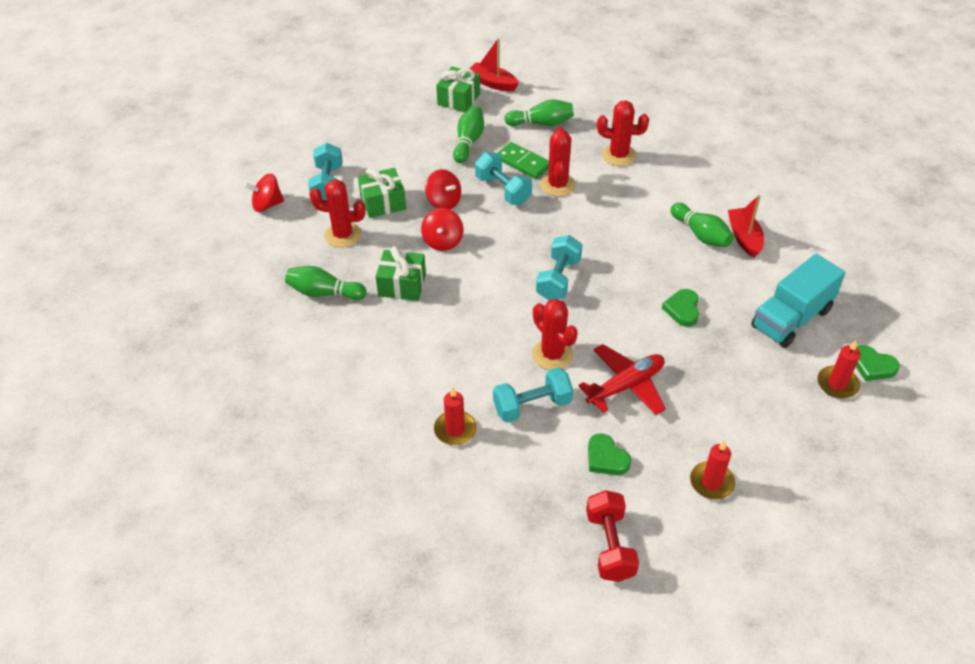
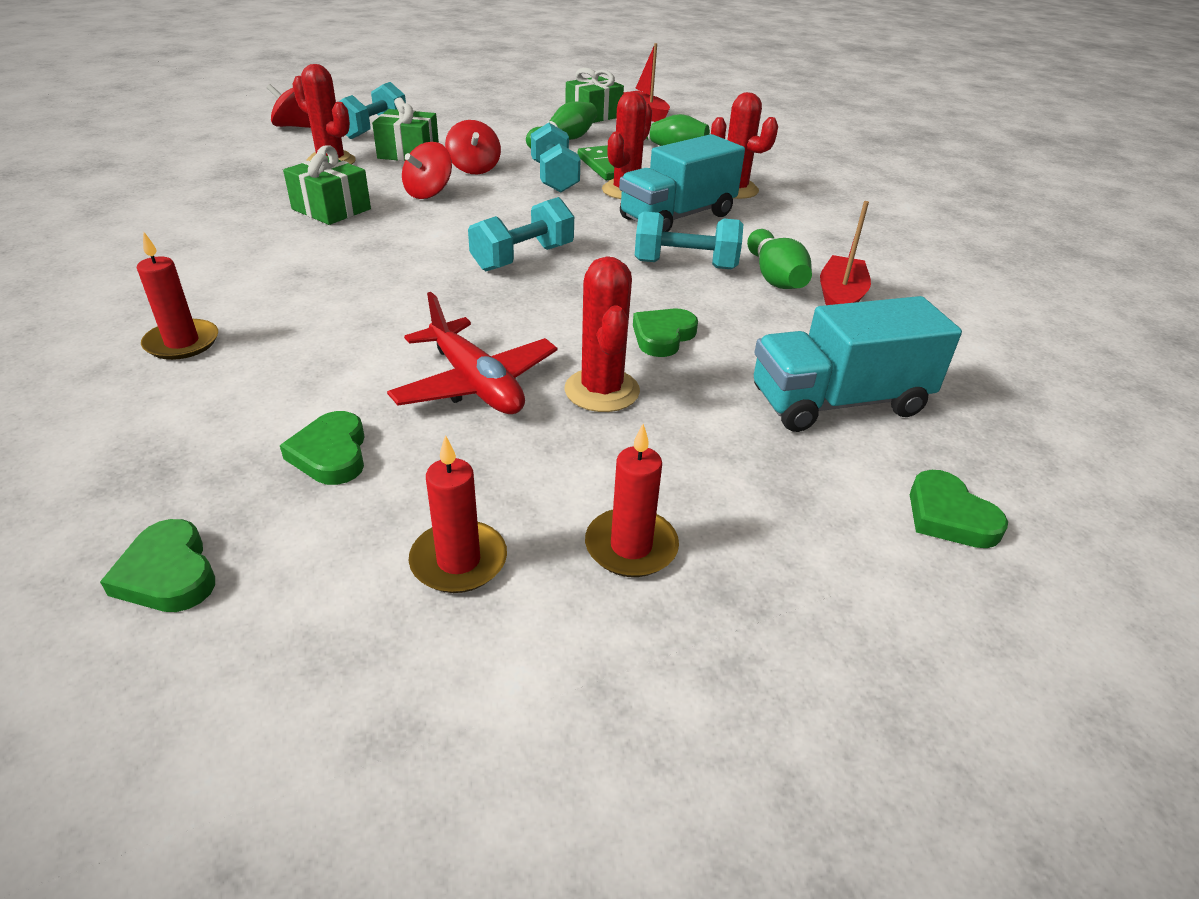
camera: 25 degrees right, 10 degrees down
green bowling pin [285,266,367,300] -> none
turquoise dumbbell [493,367,573,423] -> turquoise dumbbell moved to [635,211,743,269]
red cactus [532,299,578,370] -> red cactus moved to [565,256,640,412]
red plane [578,344,666,415] -> red plane turned 60 degrees clockwise [387,292,558,414]
red dumbbell [586,490,639,582] -> green heart [100,519,215,612]
red candle [817,340,860,398] -> red candle moved to [585,424,679,577]
none -> turquoise truck [619,134,745,232]

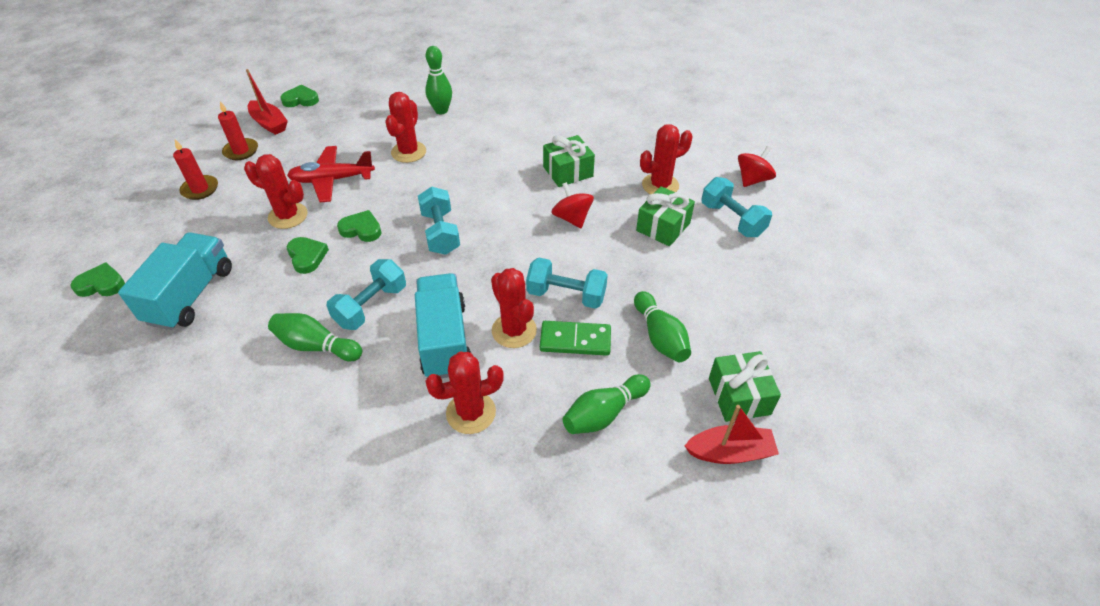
camera: 120 degrees right, 10 degrees up
red candle [137,232,218,360] -> green bowling pin [425,46,452,114]
green heart [280,411,365,485] -> green heart moved to [337,210,381,242]
red spinning top [445,120,501,174] -> none
red boat [820,201,871,305] -> red boat moved to [246,69,288,135]
none -> red cactus [385,92,426,163]

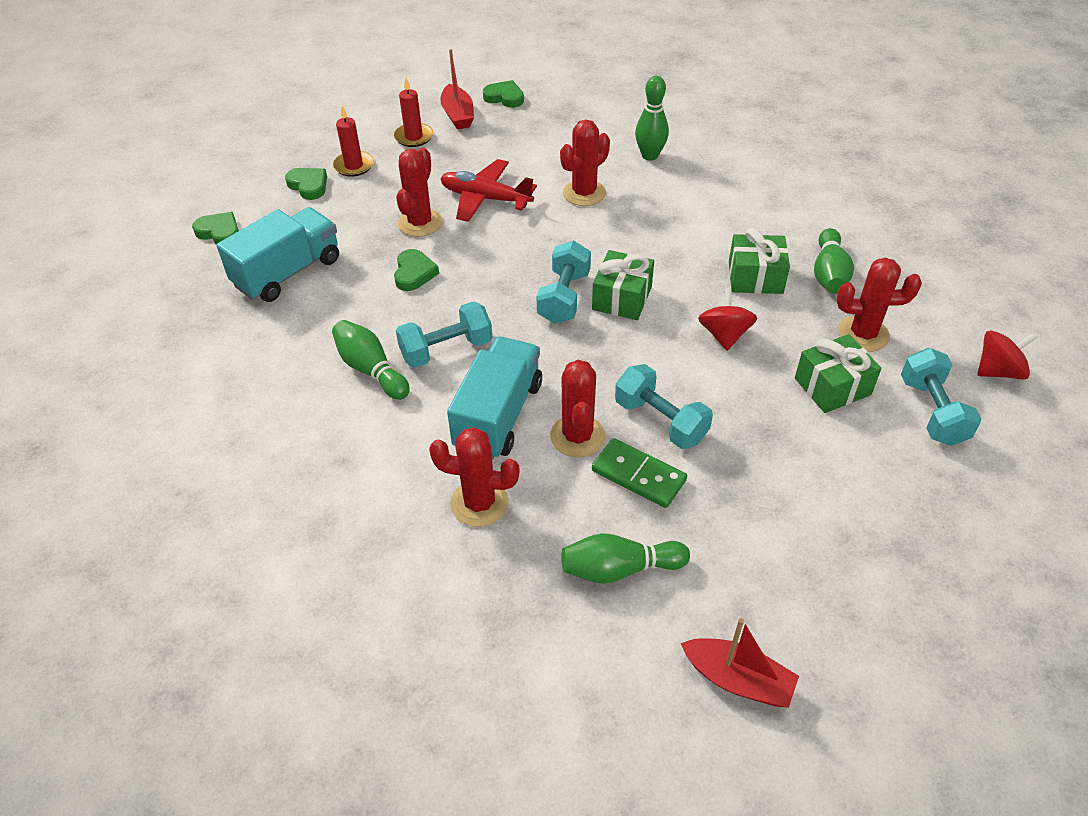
camera: 30 degrees right, 0 degrees up
red cactus [244,154,308,229] -> red cactus turned 60 degrees clockwise [396,148,442,237]
green heart [337,210,381,242] -> green heart moved to [285,168,327,200]
green bowling pin [634,291,691,362] -> green bowling pin moved to [814,228,854,294]
green gift [709,351,781,422] -> green gift moved to [592,250,654,320]

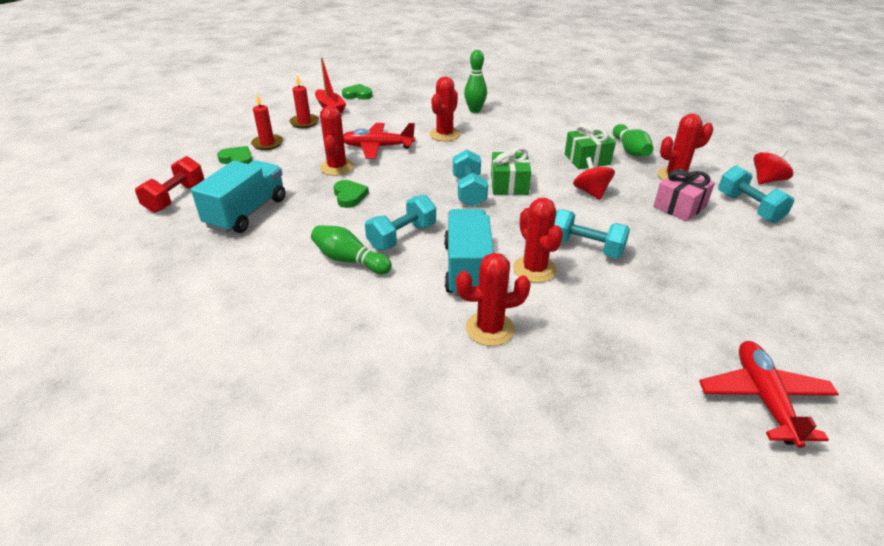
camera: 20 degrees left, 10 degrees down
green heart [192,212,239,245] -> red dumbbell [135,156,204,213]
green bowling pin [561,533,690,584] -> none
green domino [592,438,687,508] -> none
red boat [680,618,799,708] -> red plane [699,341,839,448]
green gift [795,334,882,413] -> pink gift [653,169,715,222]

